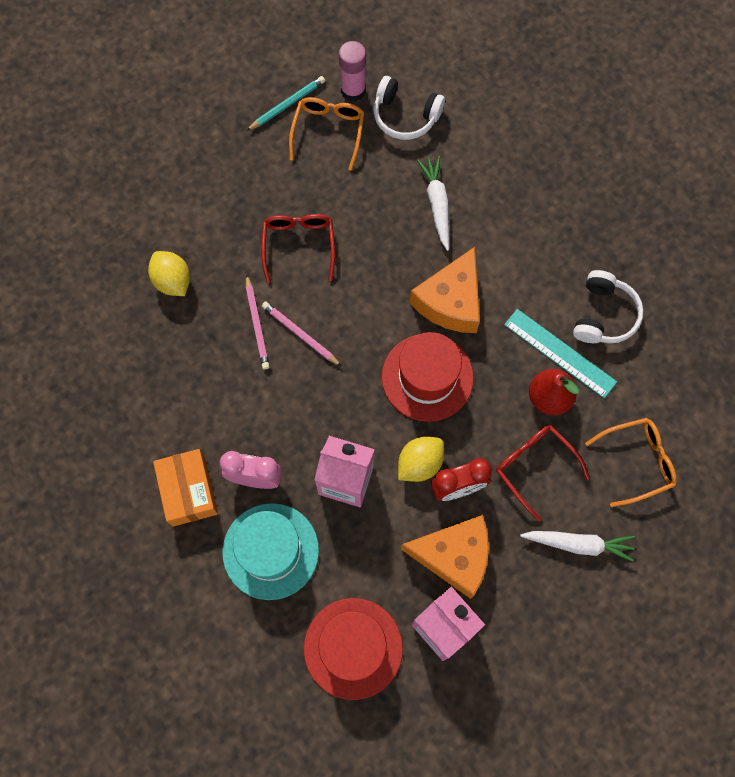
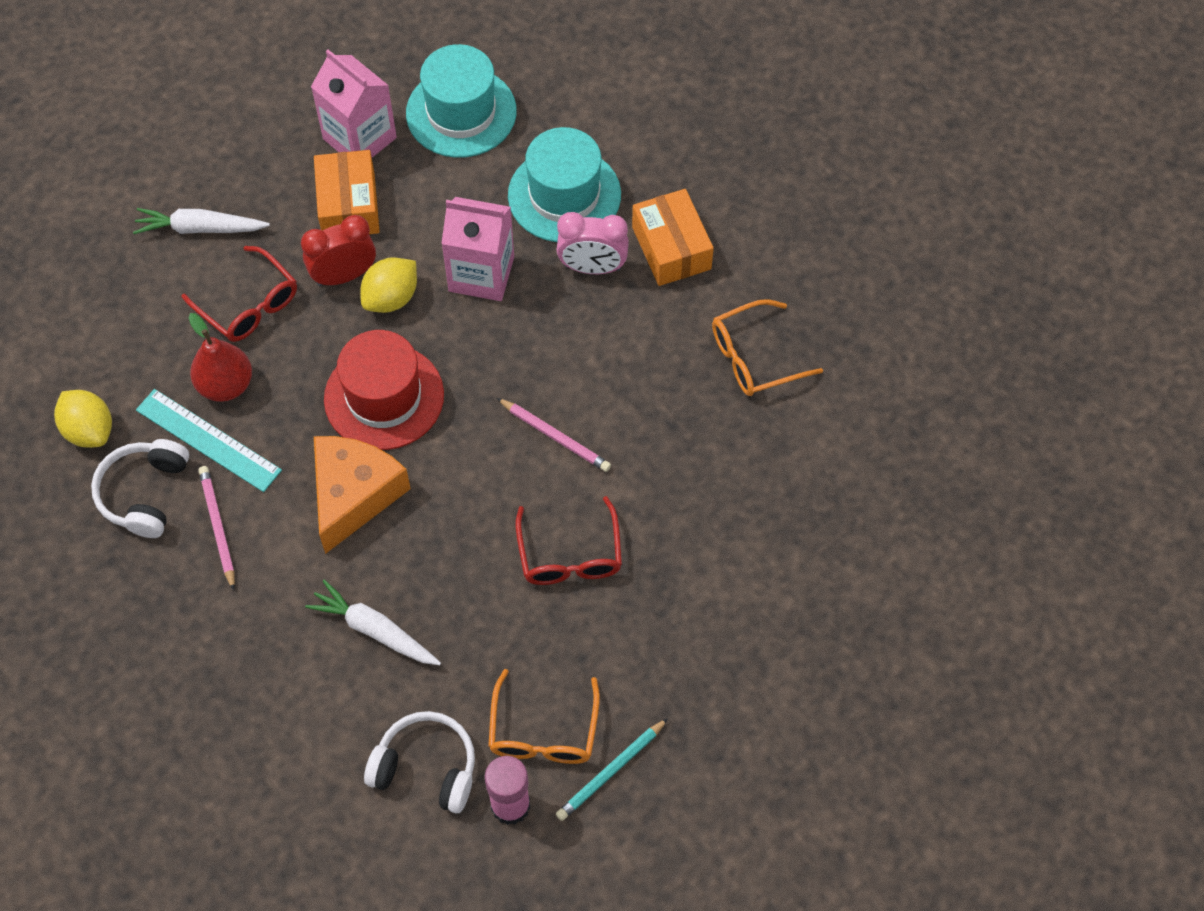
camera: 175 degrees right, 10 degrees down
yellow lemon [148,251,190,296] -> yellow lemon moved to [54,390,112,448]
pink pencil [246,274,270,370] -> pink pencil moved to [199,466,235,591]
red hat [304,598,403,700] -> turquoise hat [406,44,517,158]
orange cheese [401,515,489,599] -> orange box [314,150,380,234]
white carrot [417,156,449,251] -> white carrot turned 135 degrees clockwise [305,580,441,665]
orange glasses [585,418,677,507] -> orange glasses moved to [712,299,823,396]

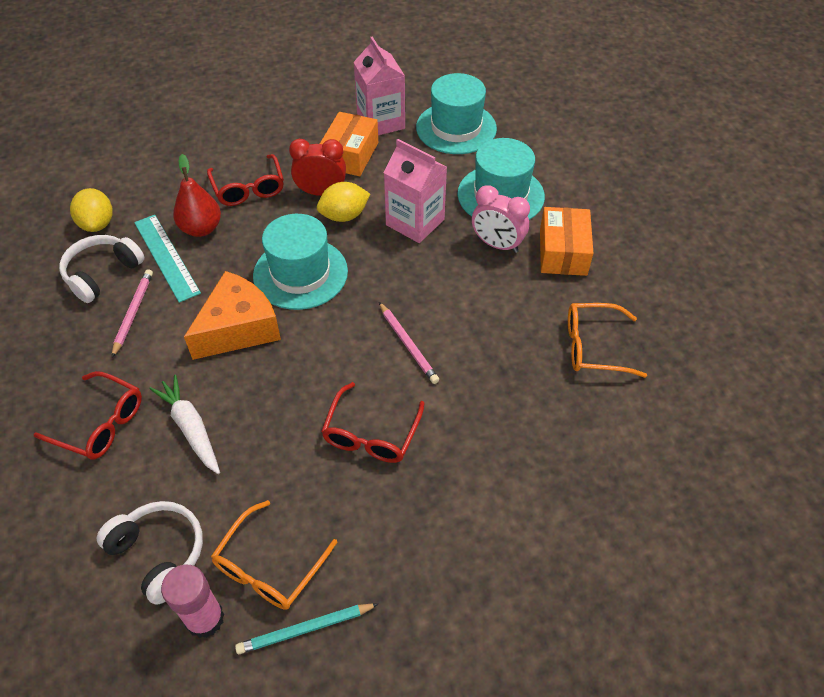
camera: 25 degrees right, 10 degrees down
white carrot [133,208,270,234] -> none
red hat [324,330,444,450] -> turquoise hat [253,214,348,310]
none -> red glasses [33,371,142,460]

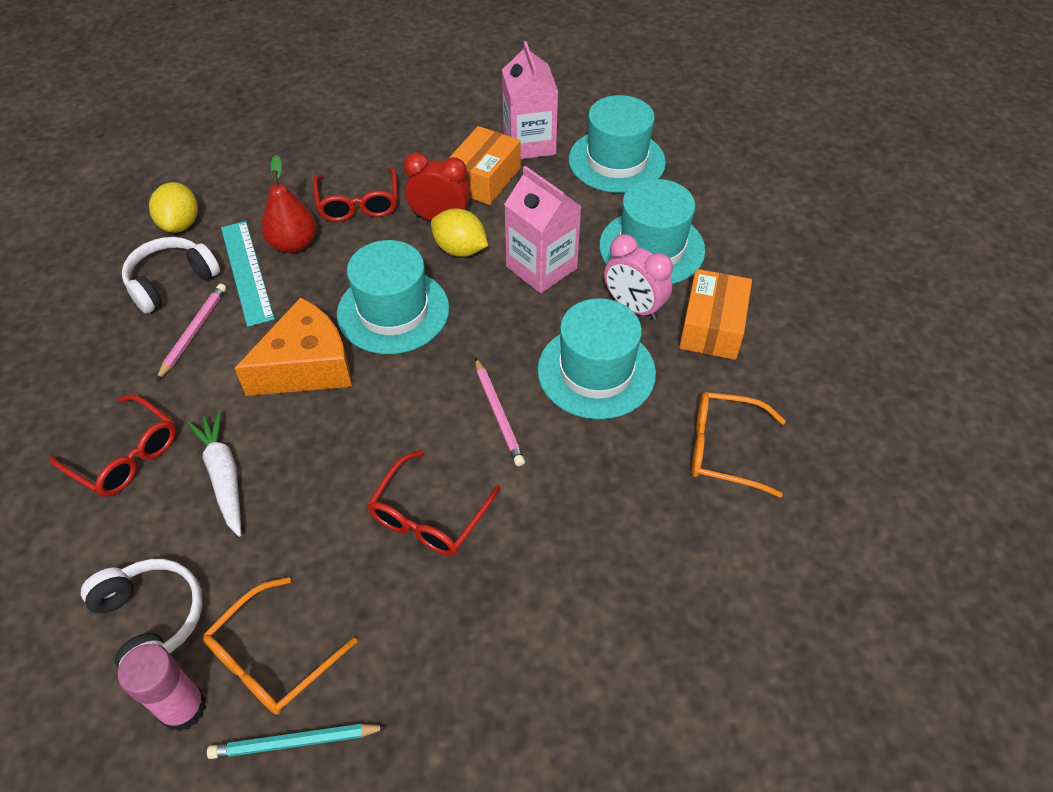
camera: 10 degrees right, 0 degrees up
yellow lemon [317,182,370,222] -> yellow lemon turned 45 degrees clockwise [431,208,488,257]
none -> turquoise hat [537,298,656,419]

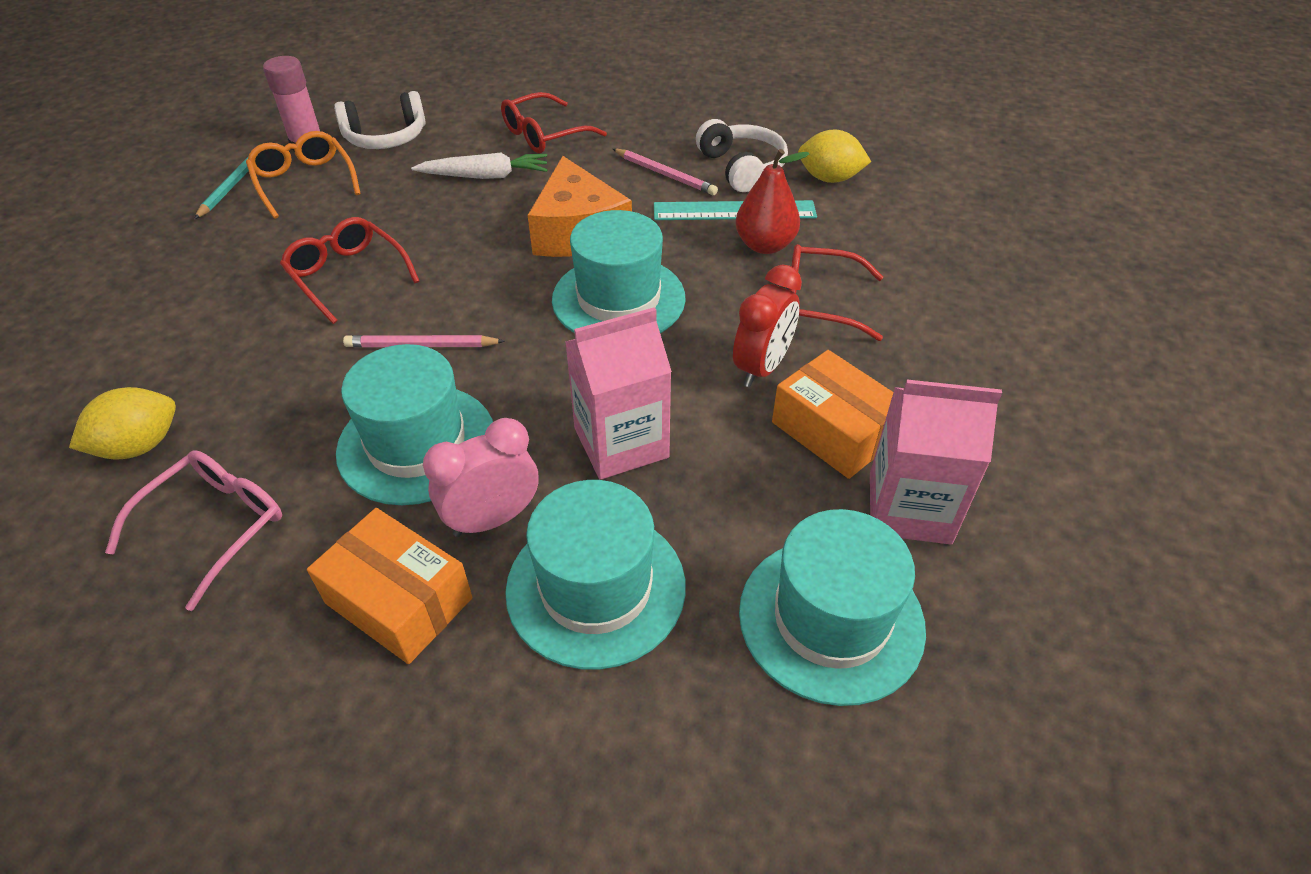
camera: 110 degrees right, 5 degrees down
yellow lemon [431,208,488,257] -> yellow lemon moved to [69,387,176,459]
orange glasses [692,392,786,498] -> pink glasses [105,450,282,611]

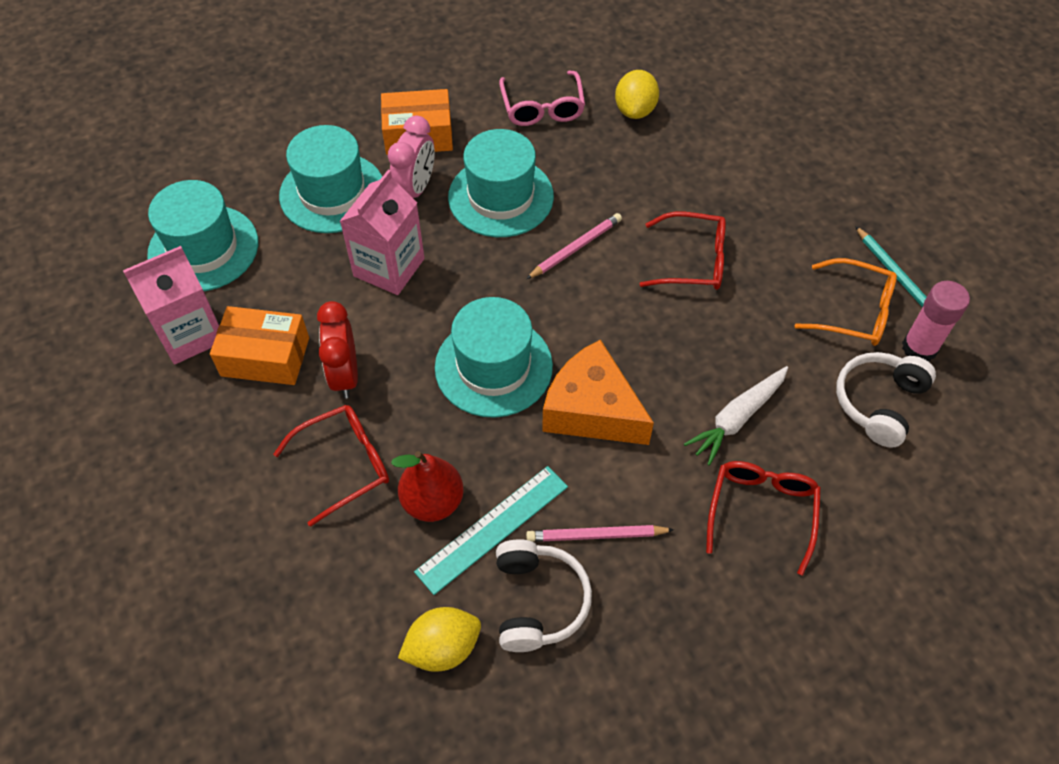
camera: 140 degrees right, 10 degrees up
white headphones [696,119,788,192] -> white headphones turned 120 degrees counterclockwise [496,539,592,652]

